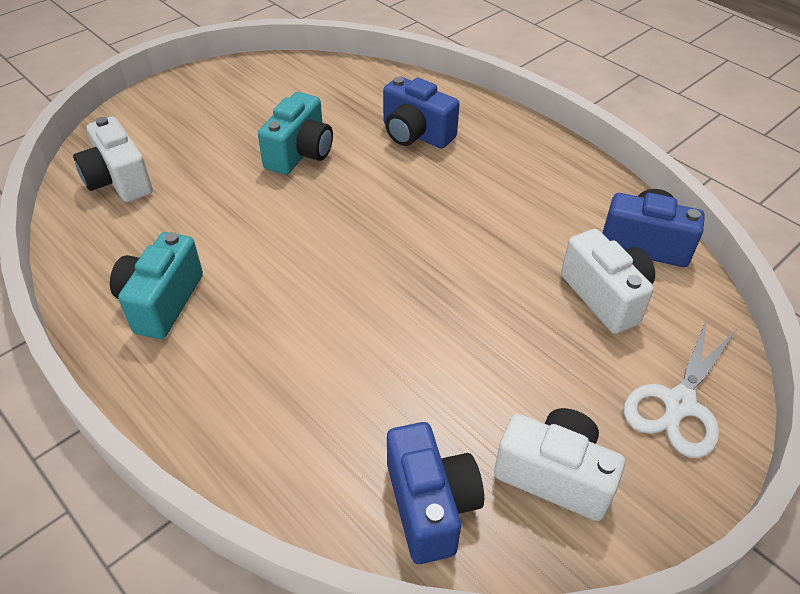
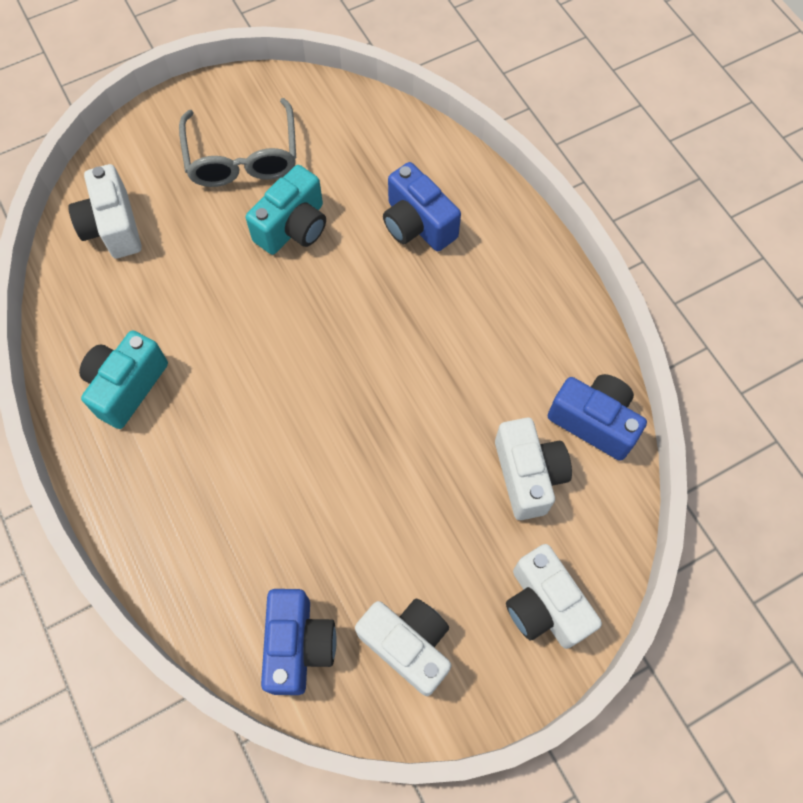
camera: 15 degrees right, 20 degrees up
white scissors [624,319,736,458] -> white camera [506,544,602,649]
none -> grey glasses [179,98,296,187]

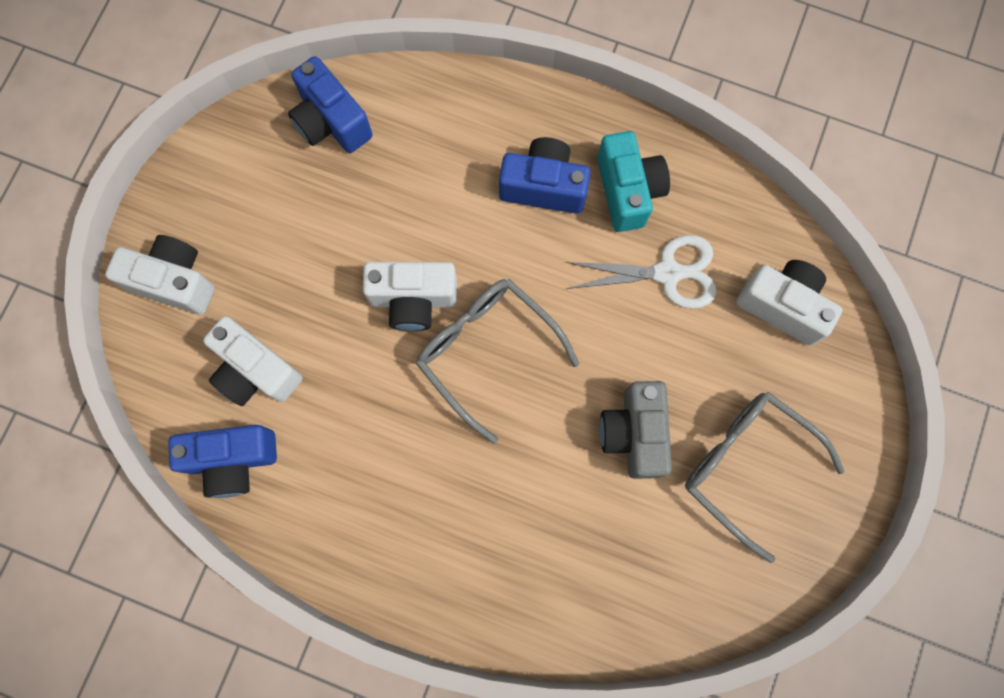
camera: 140 degrees right, 10 degrees up
turquoise camera [246,165,326,255] -> grey camera [600,381,672,479]
white camera [355,599,451,696] -> white camera moved to [363,262,457,331]
blue camera [383,162,461,251] -> blue camera moved to [499,137,591,214]
none -> grey glasses [416,279,579,444]
none -> white scissors [565,235,717,309]

